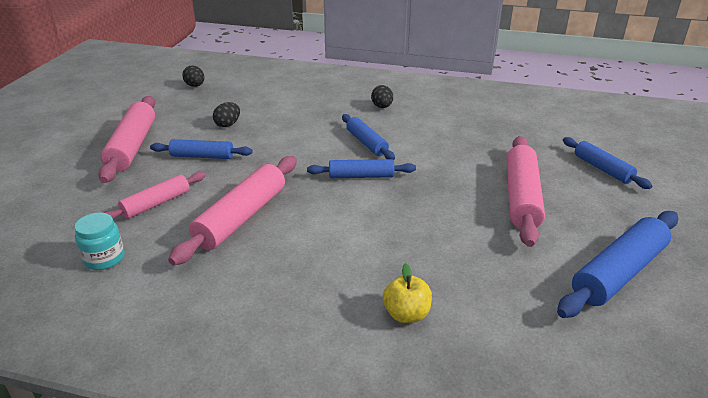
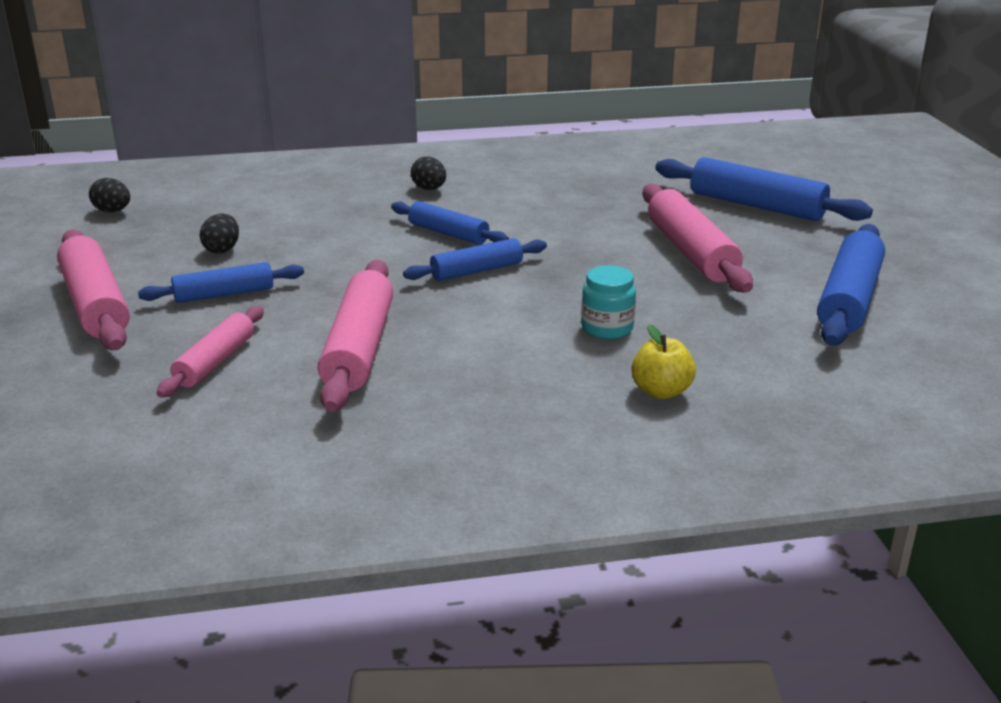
camera: 25 degrees left, 5 degrees down
turquoise jar [74,213,125,270] -> turquoise jar moved to [581,265,636,339]
blue rolling pin [563,137,653,189] -> blue rolling pin [655,157,873,221], size x1.63

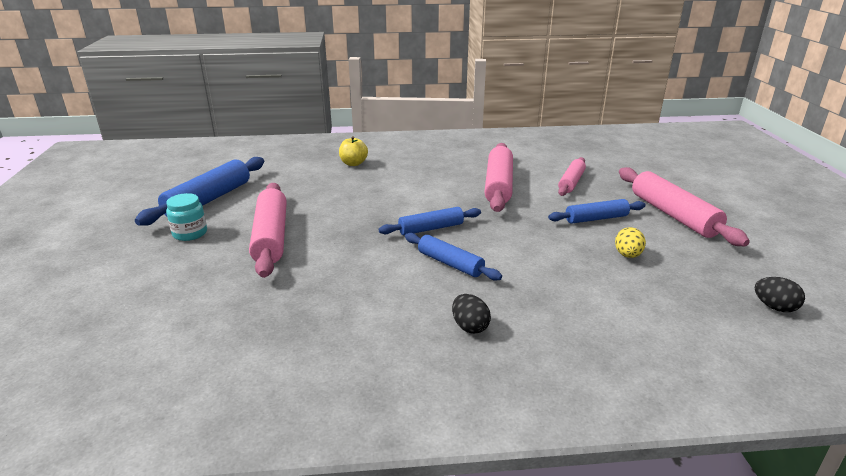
camera: 175 degrees left, 0 degrees up
black egg [199,213,239,254] -> yellow egg [615,227,646,258]
turquoise jar [581,265,636,339] -> turquoise jar moved to [166,193,207,241]
blue rolling pin [655,157,873,221] -> none

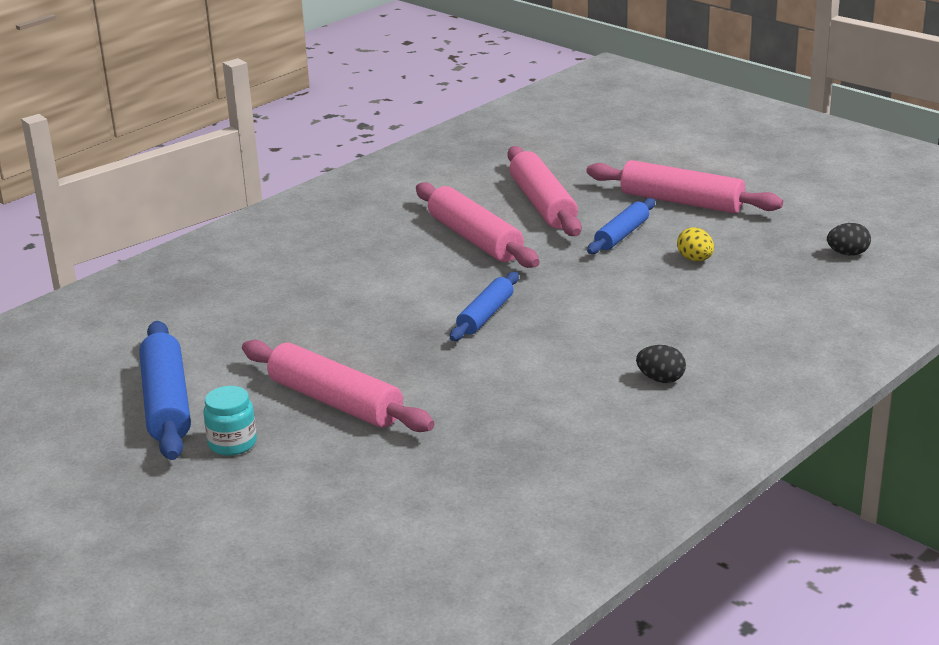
camera: 40 degrees left, 0 degrees up
yellow apple [339,136,368,166] -> none
blue rolling pin [405,233,502,281] -> none
pink rolling pin [558,157,586,196] -> pink rolling pin [507,146,582,236], size x1.63

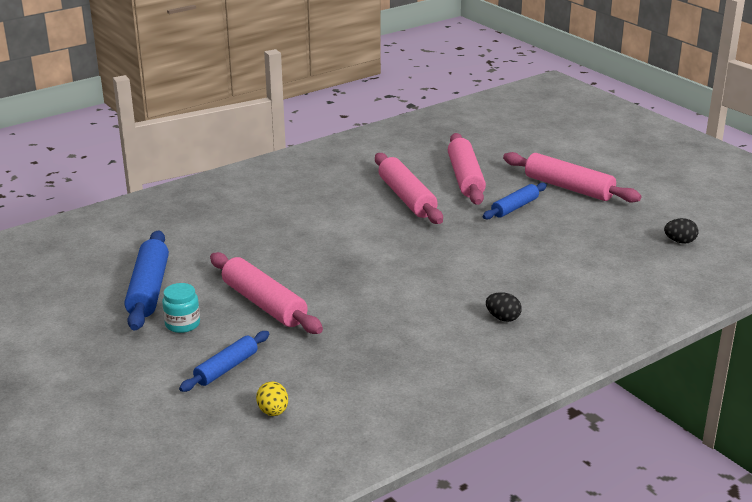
camera: 10 degrees right, 0 degrees up
blue rolling pin [450,272,519,341] -> blue rolling pin moved to [179,331,269,392]
yellow egg [677,227,714,261] -> yellow egg moved to [256,382,288,416]

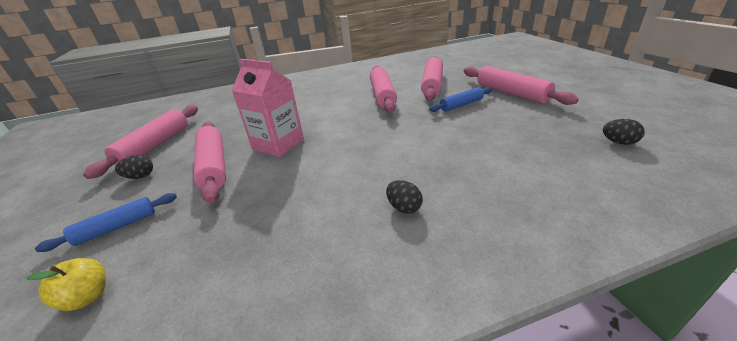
camera: 20 degrees right, 5 degrees up
blue rolling pin [125,230,169,331] -> pink rolling pin [83,105,198,179]
turquoise jar [162,283,200,333] -> black egg [115,155,153,179]
yellow egg [256,382,288,416] -> yellow apple [26,258,106,311]
none -> pink carton [232,59,304,157]

